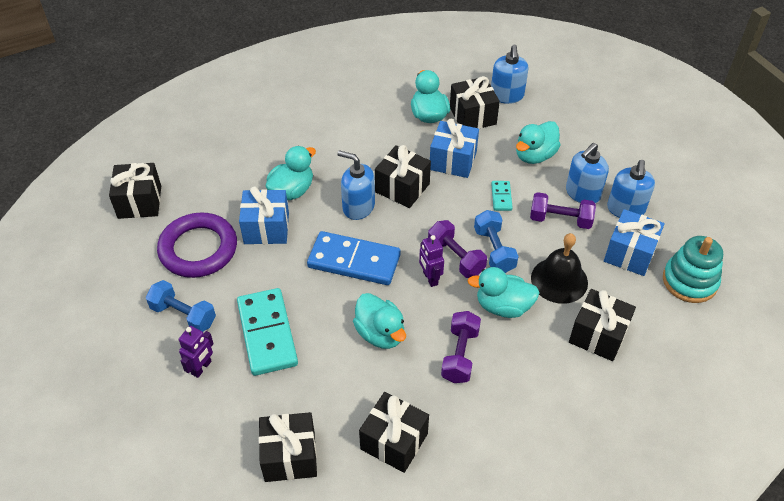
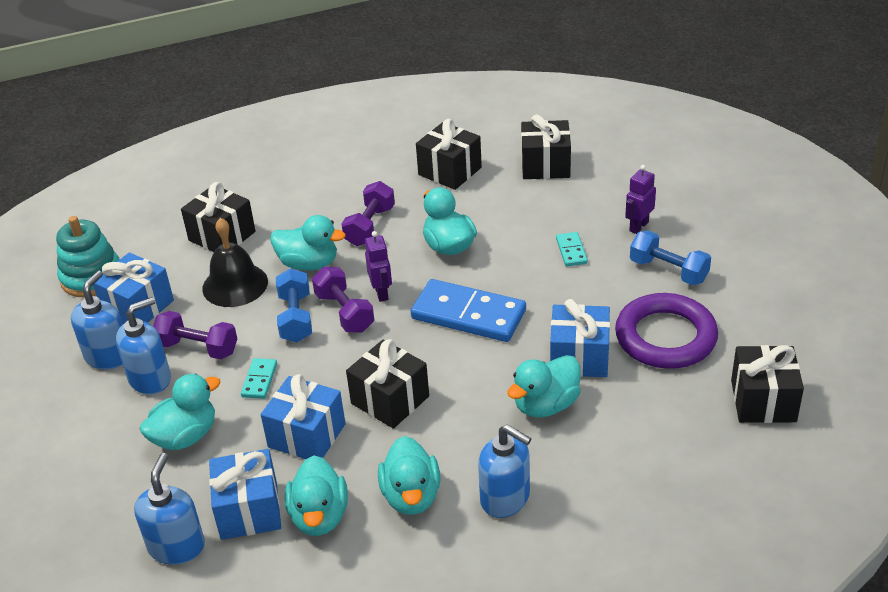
camera: 170 degrees left, 10 degrees down
turquoise domino [237,288,298,376] -> turquoise domino [556,232,588,266], size x0.46
blue soap dispenser [337,150,375,220] -> blue soap dispenser moved to [478,424,532,518]
black gift [450,76,500,129] -> blue gift [209,449,281,540]
none -> turquoise duck [378,436,441,515]

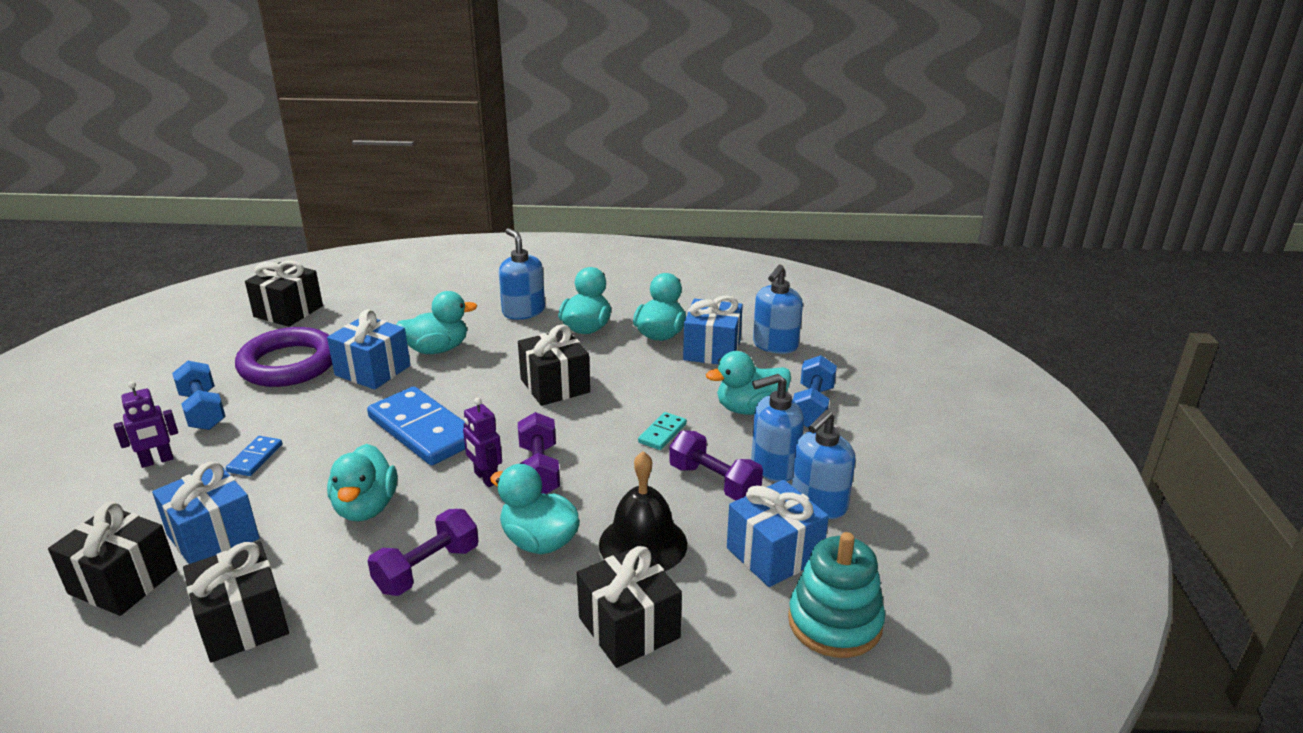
camera: 160 degrees left, 10 degrees down
blue gift [261,374,346,459] -> blue gift moved to [152,461,260,564]
blue dumbbell [276,268,312,342] -> blue dumbbell moved to [793,355,837,428]
purple robot [365,231,392,302] -> purple robot turned 45 degrees counterclockwise [463,398,502,487]
turquoise domino [556,232,588,266] -> blue domino [226,436,282,476]

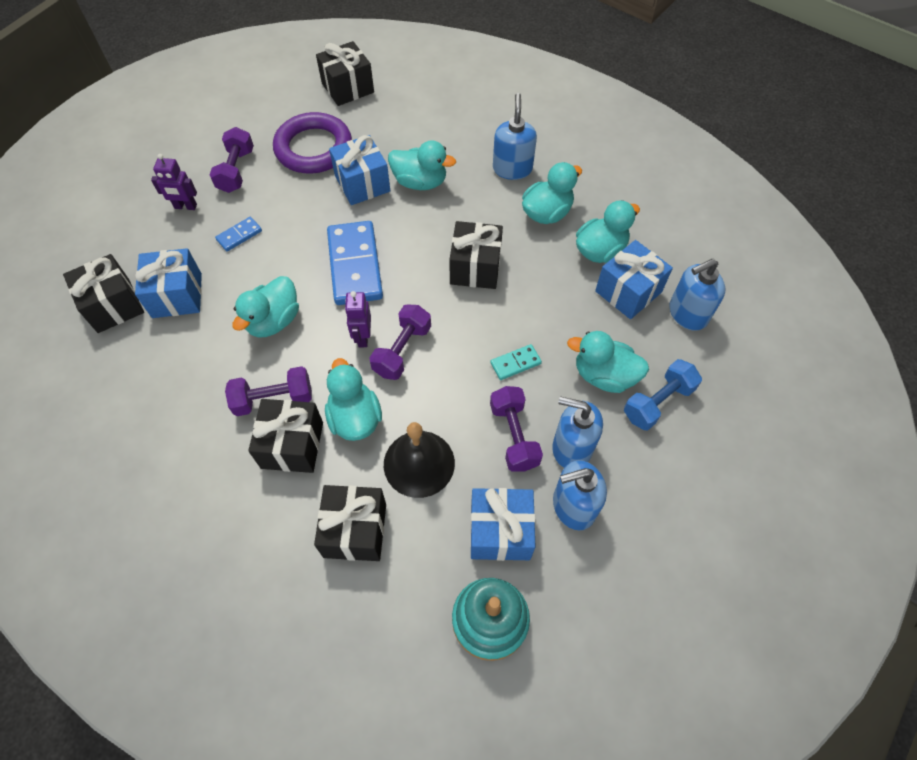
camera: 35 degrees right, 30 degrees up
blue dumbbell [172,361,226,430] -> purple dumbbell [210,127,254,193]
black gift [183,541,289,663] -> black gift moved to [248,399,323,473]

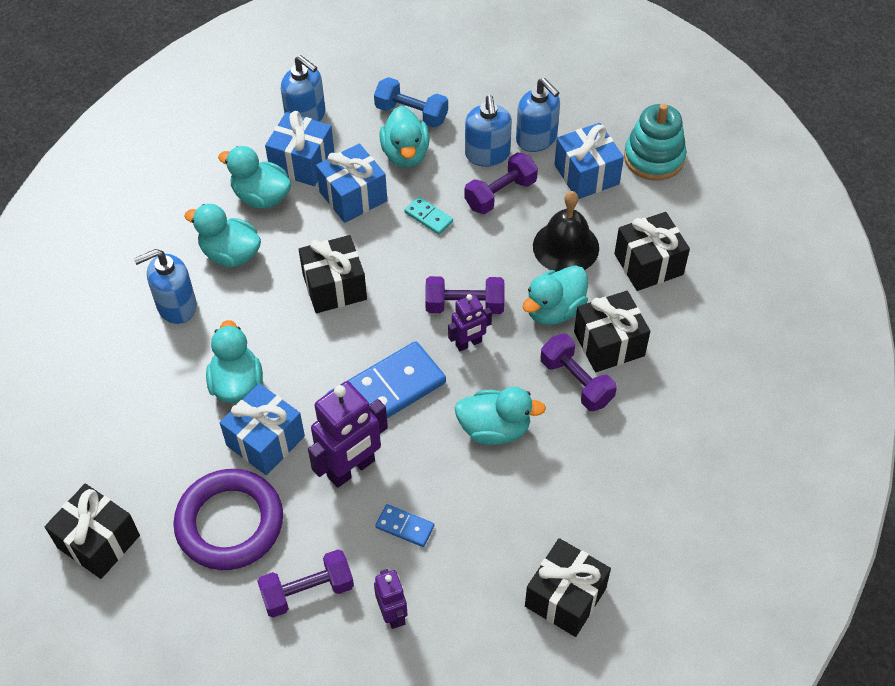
camera: 115 degrees left, 5 degrees down
blue gift [135,248,202,318] -> blue gift moved to [316,143,387,223]
none -> purple robot [308,381,388,488]

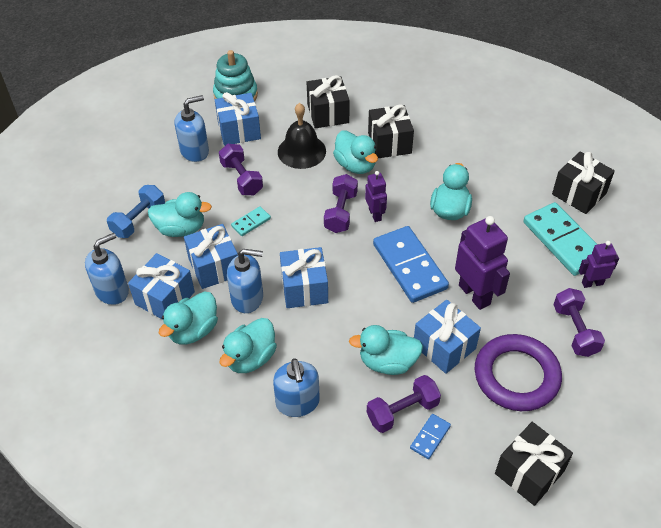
camera: 80 degrees left, 5 degrees down
black gift [299,235,367,313] -> blue gift [280,247,328,308]
blue domino [375,504,434,547] -> blue domino moved to [410,414,451,459]
blue soap dispenser [465,95,512,167] -> blue soap dispenser moved to [227,249,263,313]
purple dumbbell [541,334,617,411] -> purple dumbbell moved to [367,375,441,433]
none -> turquoise domino [523,202,597,276]

